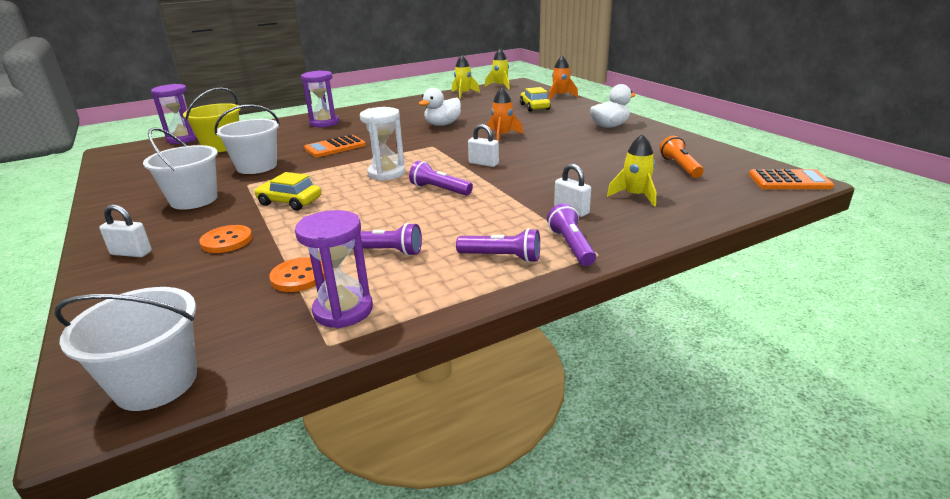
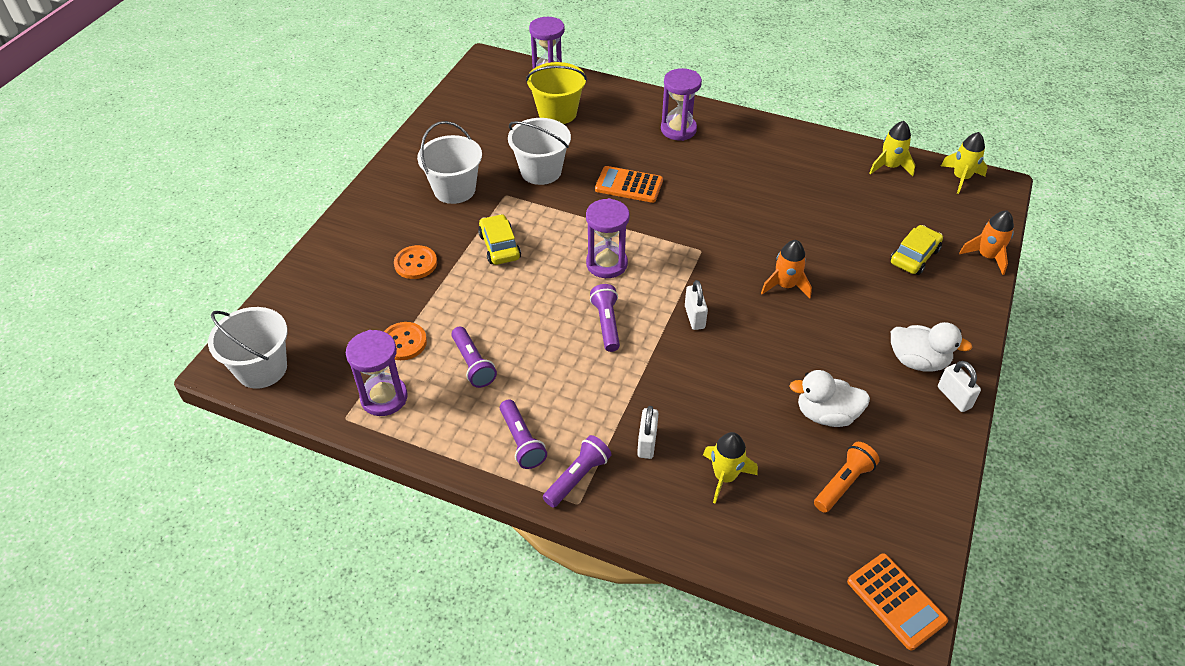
camera: 50 degrees right, 20 degrees up
white padlock [99,204,152,257] -> white padlock moved to [938,361,981,412]
white hourglass [360,107,405,181] -> purple hourglass [586,198,630,278]
white duck [419,88,461,126] -> white duck moved to [789,370,870,427]

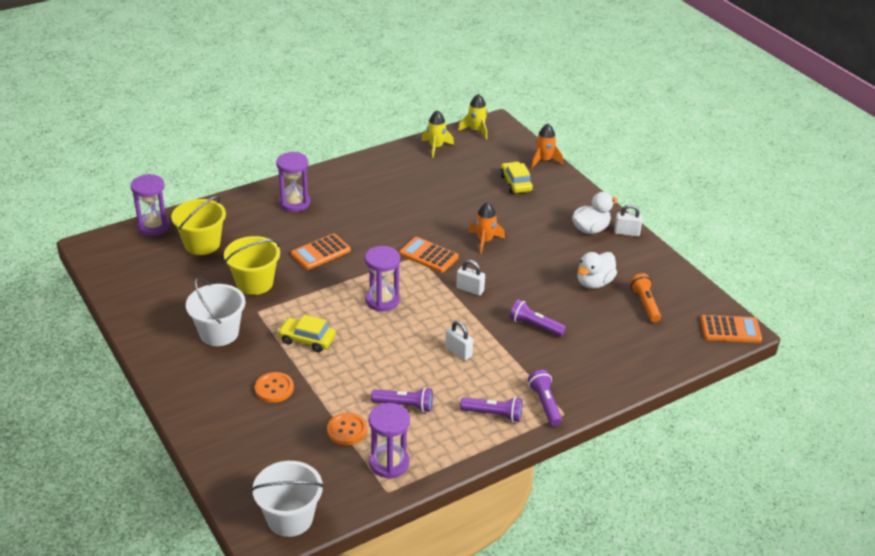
camera: 55 degrees left, 10 degrees down
white bucket [508,118,571,185] -> yellow bucket [224,236,280,295]
purple flashlight [590,284,620,352] -> purple flashlight moved to [510,299,566,336]
white padlock [637,406,658,459] -> white padlock moved to [445,321,473,361]
yellow rocket [703,432,758,504] -> none
none -> orange calculator [399,237,459,273]

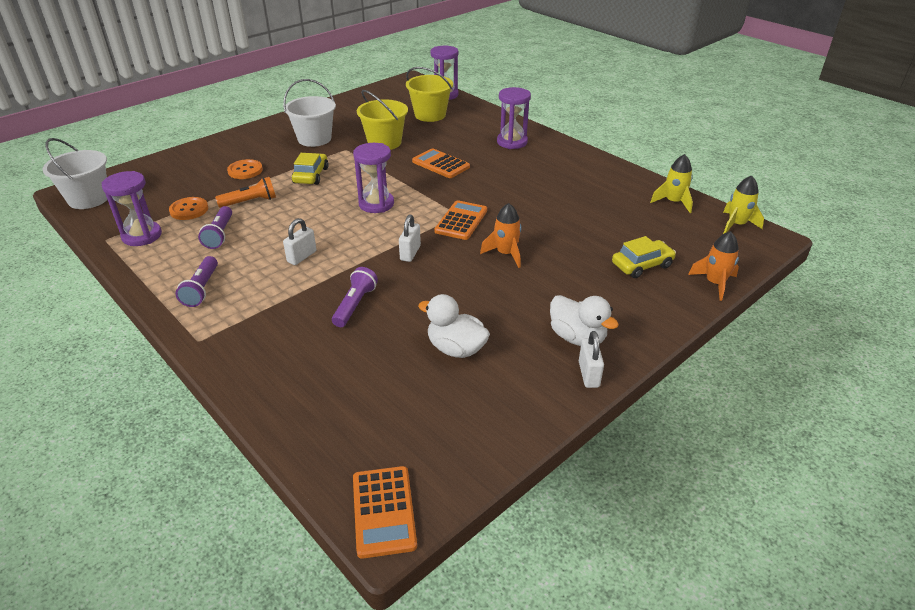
camera: 80 degrees right, 0 degrees up
purple flashlight [528,370,562,427] -> none
orange flashlight [630,273,661,322] -> orange flashlight moved to [215,177,276,208]

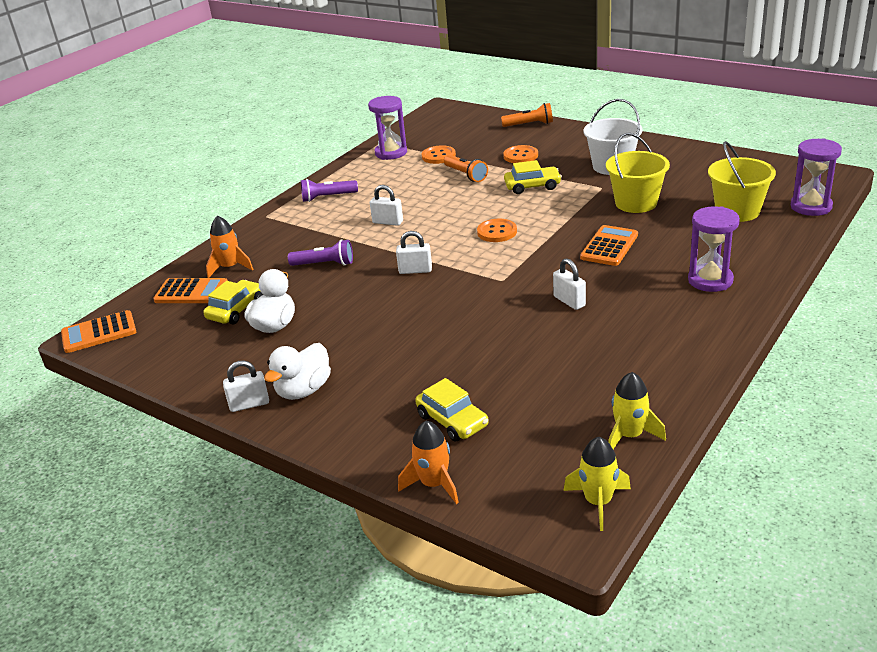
camera: 80 degrees right, 5 degrees down
white bucket [42,138,108,209] -> none
purple flashlight [198,206,232,249] -> none
purple hourglass [353,143,394,213] -> orange button [477,219,517,242]
orange calculator [434,200,487,240] -> orange calculator moved to [153,278,228,303]
orange rocket [480,203,521,268] -> orange rocket moved to [206,216,254,278]
none -> yellow car [203,280,263,324]
none -> orange flashlight [501,103,553,127]
none -> white padlock [553,258,586,310]

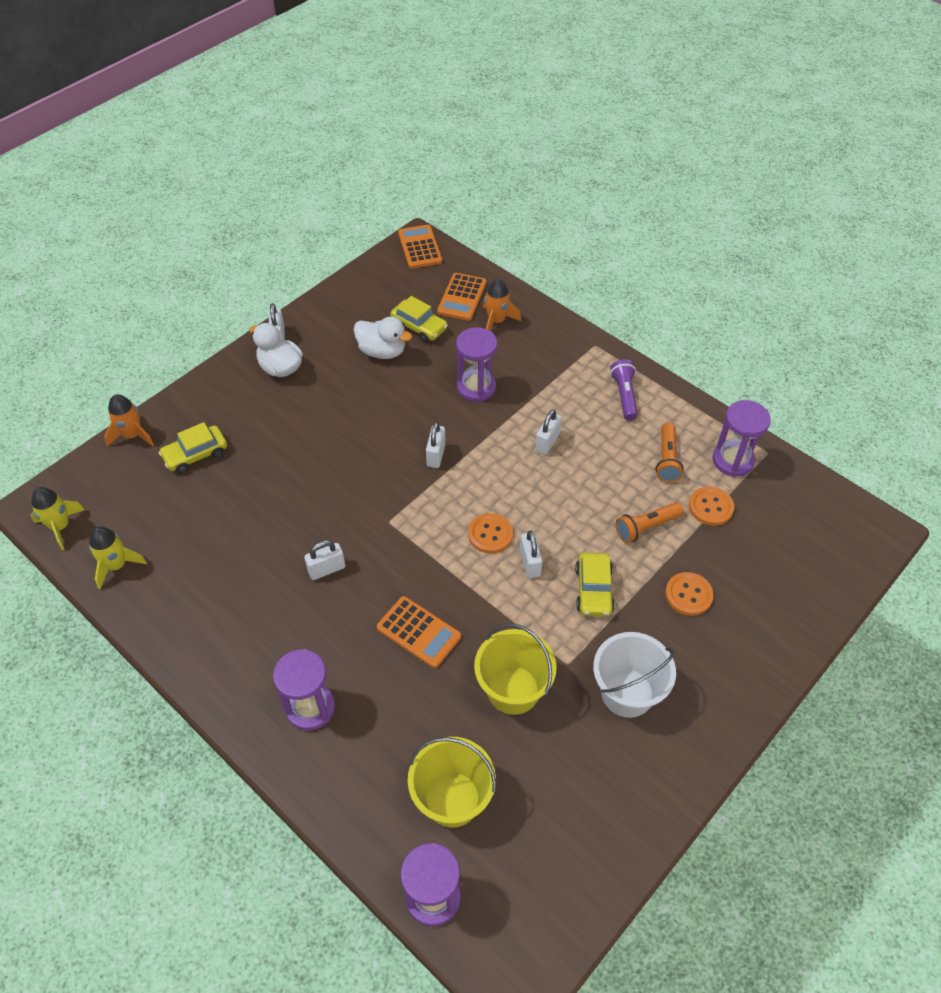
camera: 95 degrees right, 20 degrees up
purple flashlight [288,240,353,266] -> purple hourglass [456,327,497,402]
orange flashlight [501,103,553,127] -> orange flashlight moved to [655,423,684,483]
none -> white padlock [520,531,543,578]

